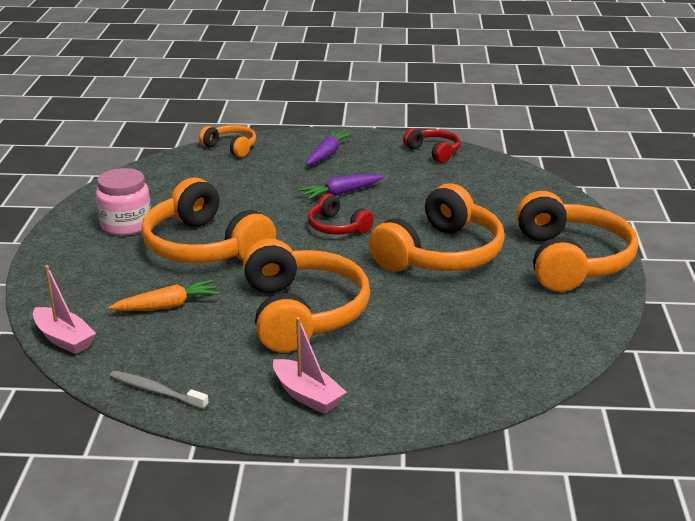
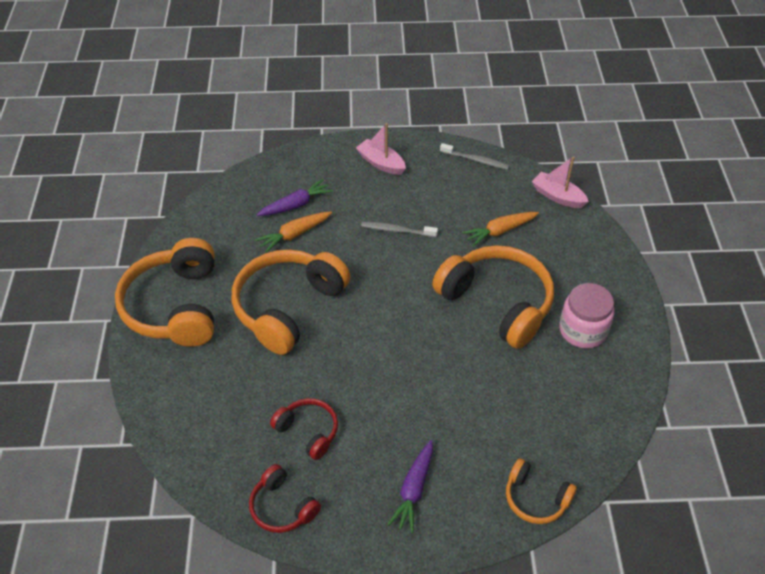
camera: 175 degrees right, 20 degrees up
orange headphones [243,239,370,352] -> grey toothbrush [361,222,438,238]
purple carrot [298,174,384,200] -> purple carrot moved to [257,179,333,216]
red headphones [308,193,374,235] -> red headphones moved to [270,398,338,460]
none -> orange carrot [255,212,332,253]

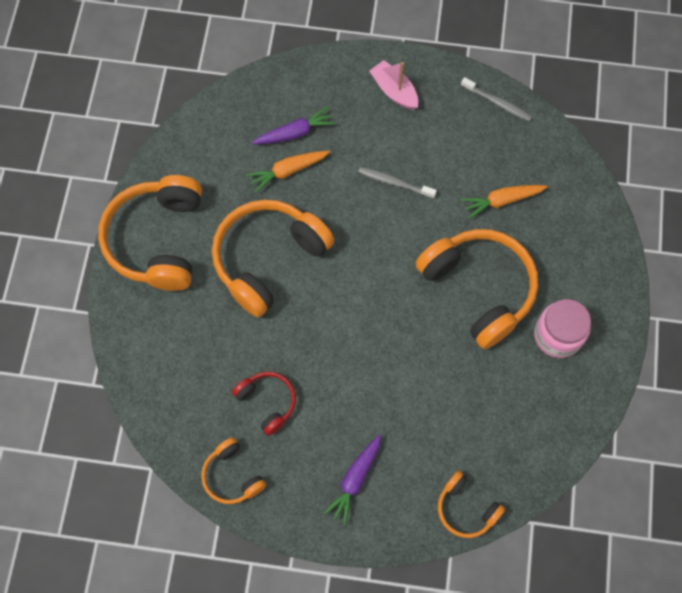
camera: 10 degrees right, 20 degrees up
red headphones [249,464,321,533] -> orange headphones [201,437,266,504]
pink boat [532,157,589,208] -> none

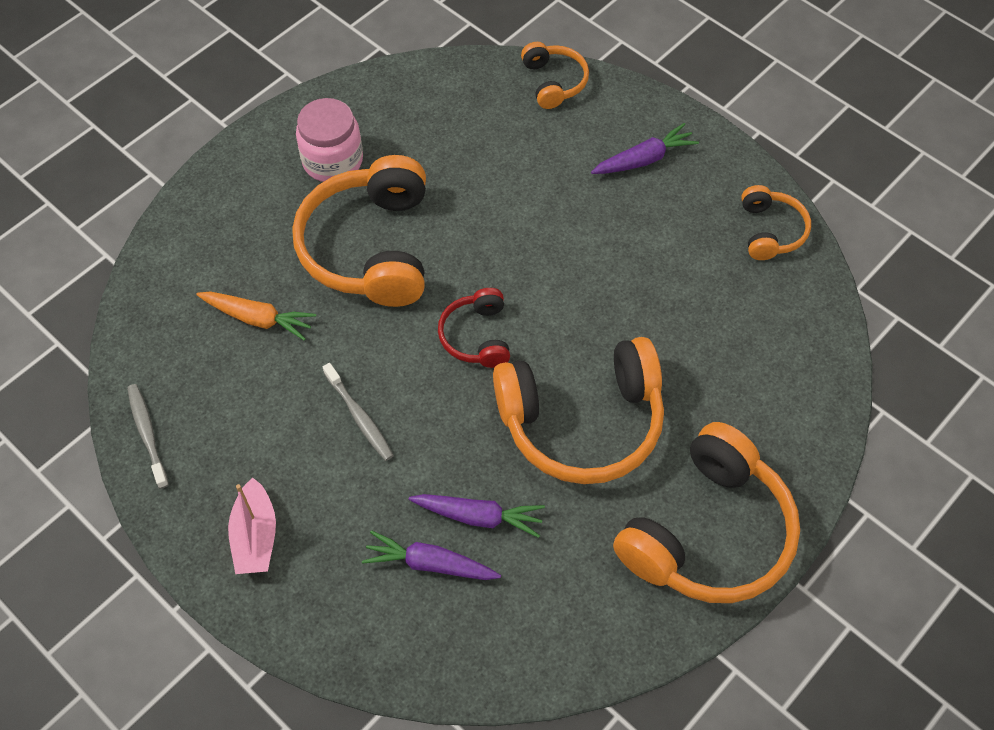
camera: 145 degrees left, 10 degrees down
red headphones [232,372,296,436] -> red headphones moved to [438,288,510,368]
orange carrot [246,151,330,193] -> purple carrot [409,494,545,538]

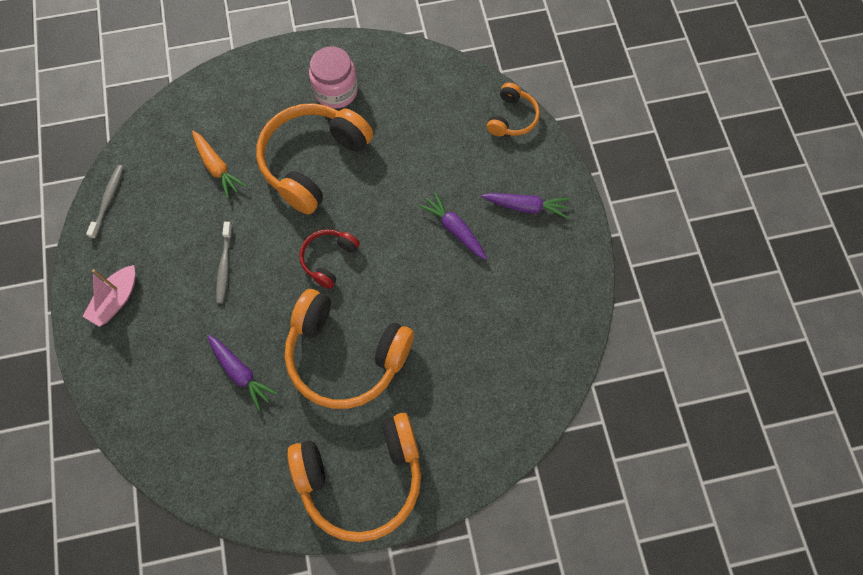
camera: 35 degrees right, 10 degrees up
purple carrot [362,530,501,580] -> purple carrot moved to [418,192,487,260]
orange headphones [741,185,811,260] -> none

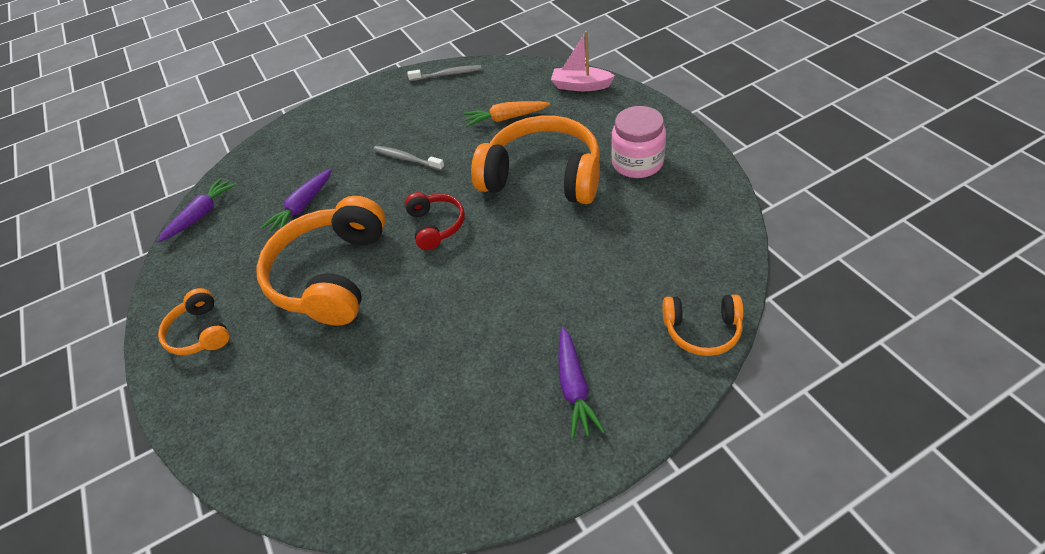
camera: 80 degrees right, 20 degrees down
pink boat [82,265,135,327] -> pink boat moved to [551,31,615,91]
orange carrot [192,131,247,199] -> orange carrot turned 45 degrees clockwise [464,101,550,127]
grey toothbrush [216,222,232,303] -> grey toothbrush turned 45 degrees clockwise [373,146,445,171]
orange headphones [287,413,421,542] -> orange headphones [158,288,230,355], size x0.51
red headphones [299,229,360,289] -> red headphones turned 60 degrees clockwise [405,192,465,250]
purple carrot [418,192,487,260] -> purple carrot moved to [157,178,236,242]

